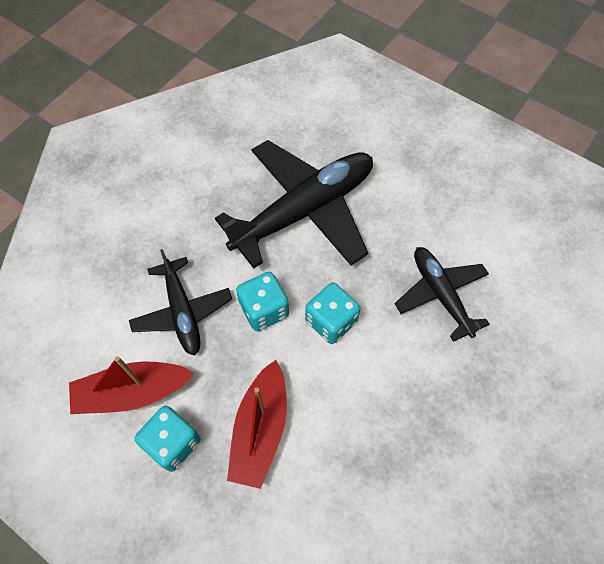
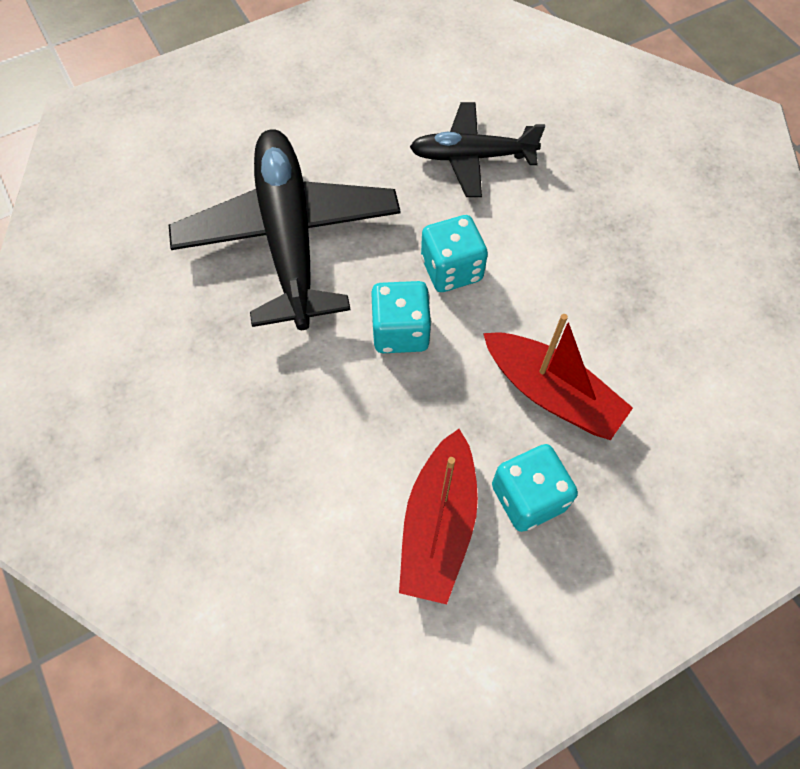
camera: 65 degrees left, 0 degrees up
black plane [129,249,232,355] -> none

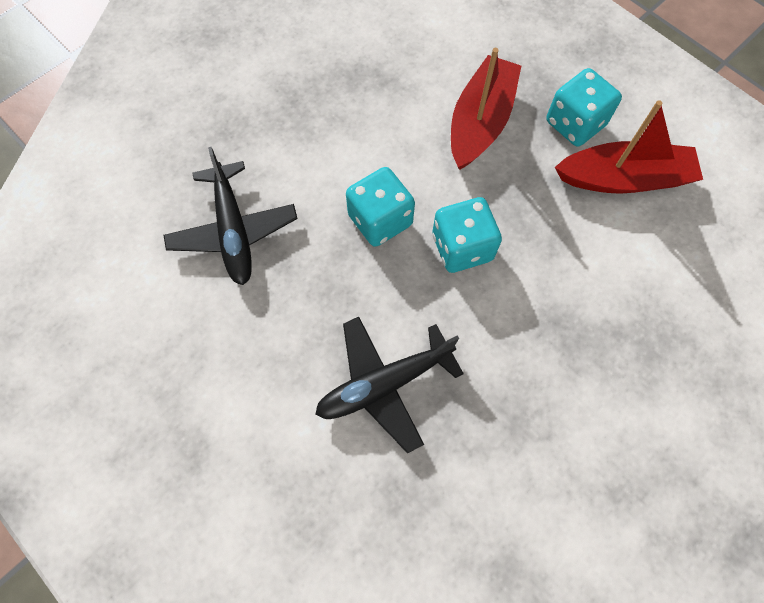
camera: 105 degrees left, 5 degrees up
black plane [169,129,401,330] -> black plane [315,317,464,454], size x0.57

